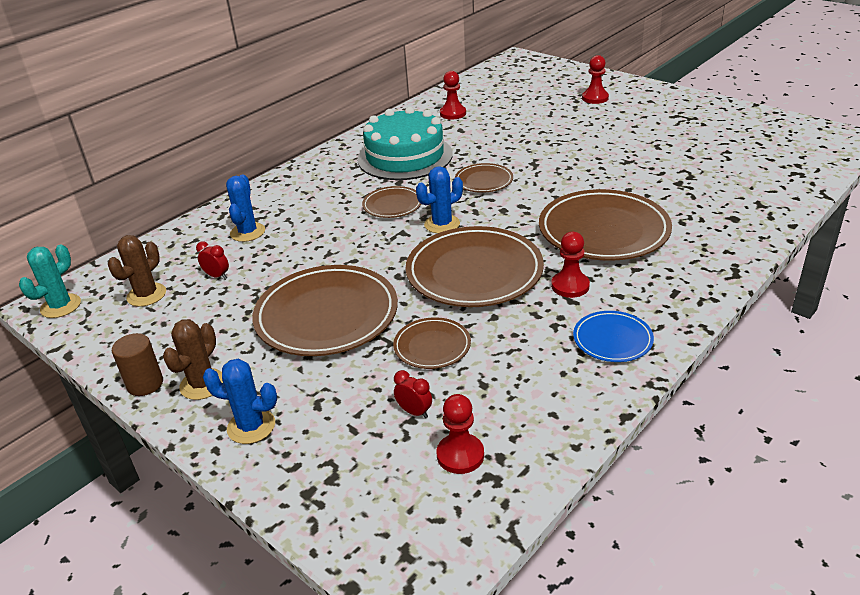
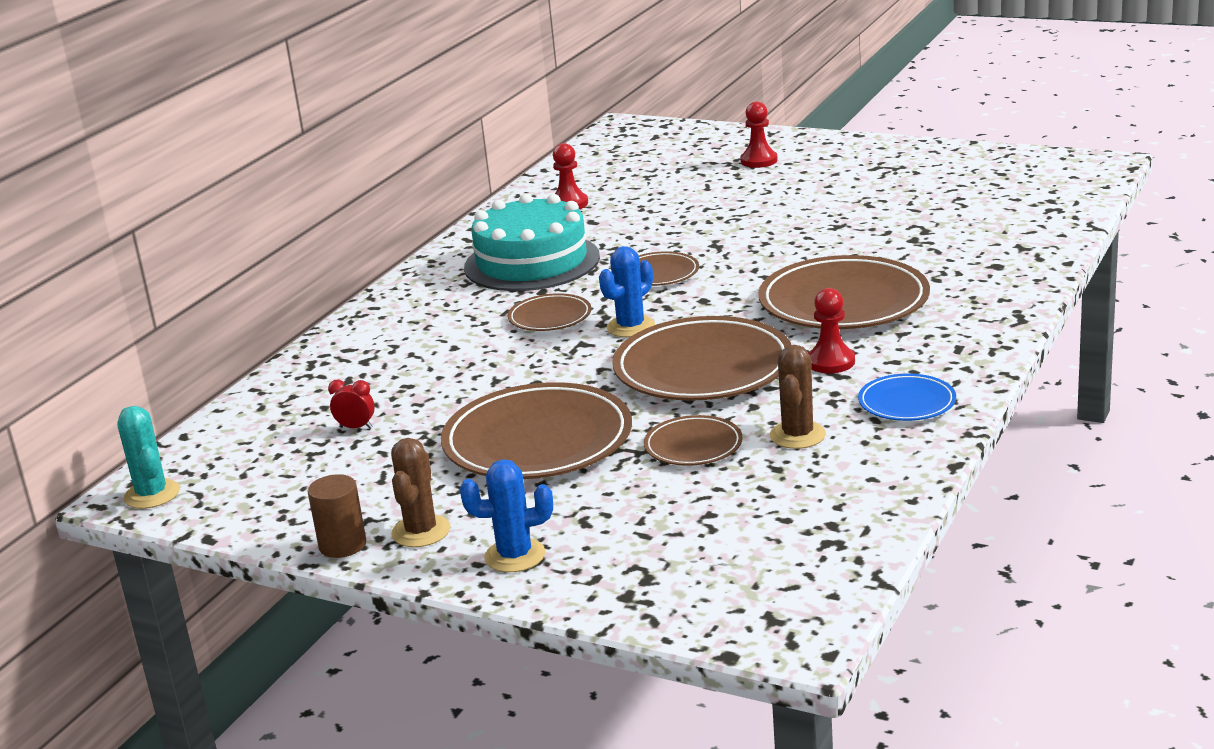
camera: 15 degrees left, 10 degrees down
turquoise cactus [19,244,81,318] -> turquoise cactus turned 45 degrees counterclockwise [117,406,180,509]
brown cactus [108,235,166,307] -> brown cactus moved to [770,345,826,449]
blue cactus [226,174,265,242] -> none
red clock [394,370,432,418] -> none
red pawn [437,394,484,474] -> none

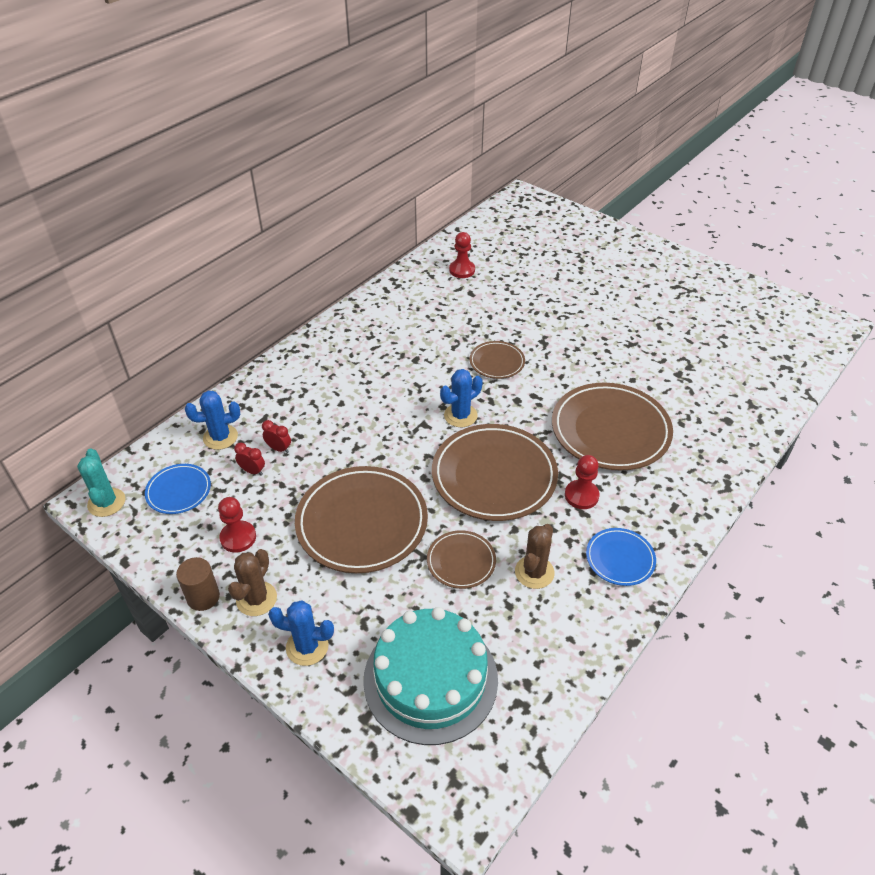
camera: 10 degrees right, 20 degrees up
turquoise cake [464,194,600,291] -> turquoise cake moved to [363,607,498,745]
brown plate [508,293,591,331] -> none
red pawn [740,101,778,168] -> red pawn moved to [218,497,256,553]
none -> blue plate [145,464,211,514]
none -> blue cactus [185,391,240,450]
none -> red clock [262,420,291,453]

